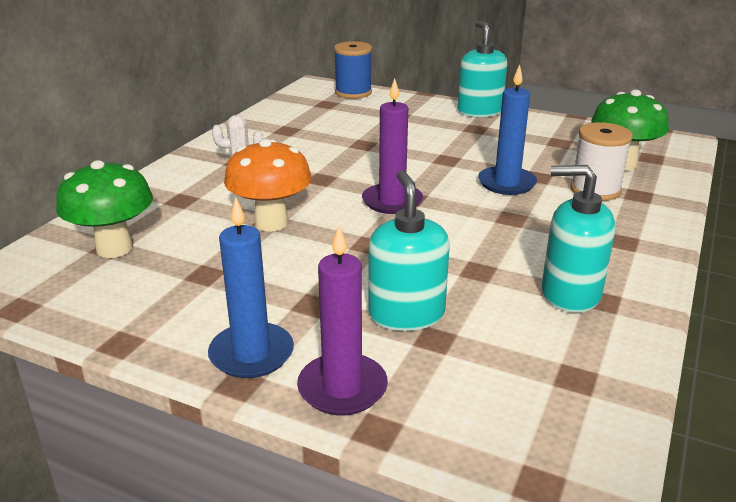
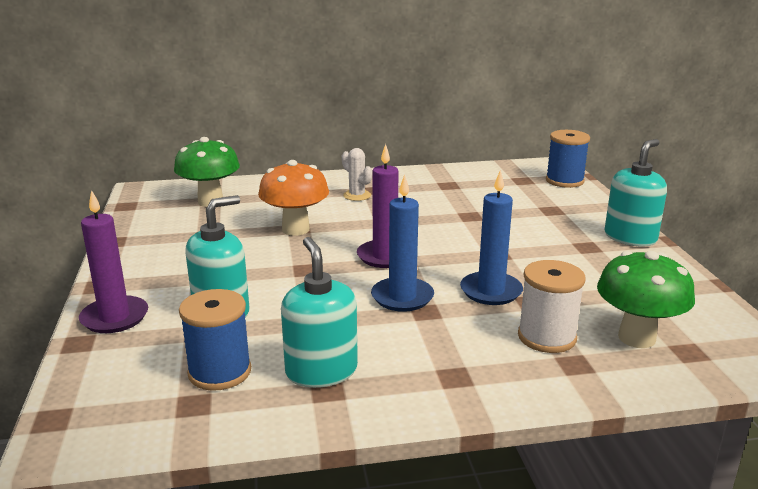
camera: 55 degrees right, 5 degrees down
blue candle [208,197,294,378] -> blue candle moved to [371,174,434,312]
none -> blue spool [179,289,251,391]

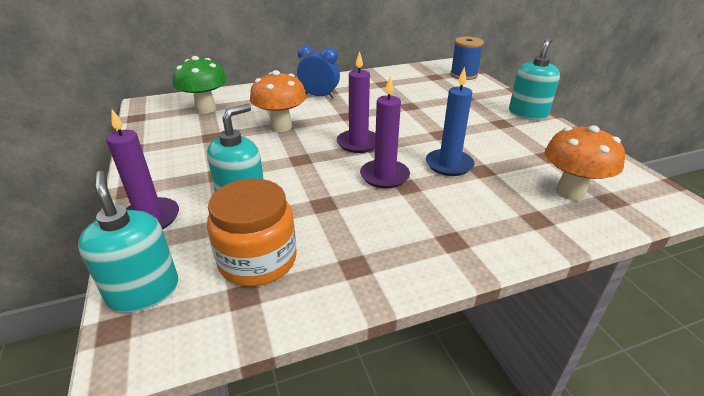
camera: 10 degrees left, 10 degrees up
blue spool [179,289,251,391] -> orange jar [207,178,297,286]
turquoise soap dispenser [281,237,358,388] -> turquoise soap dispenser moved to [78,171,178,313]
white cactus [342,148,372,201] -> blue clock [297,45,340,98]
blue candle [371,174,434,312] -> purple candle [360,76,410,189]
white spool [518,260,586,353] -> none
green mushroom [597,251,695,348] -> orange mushroom [545,125,625,201]

